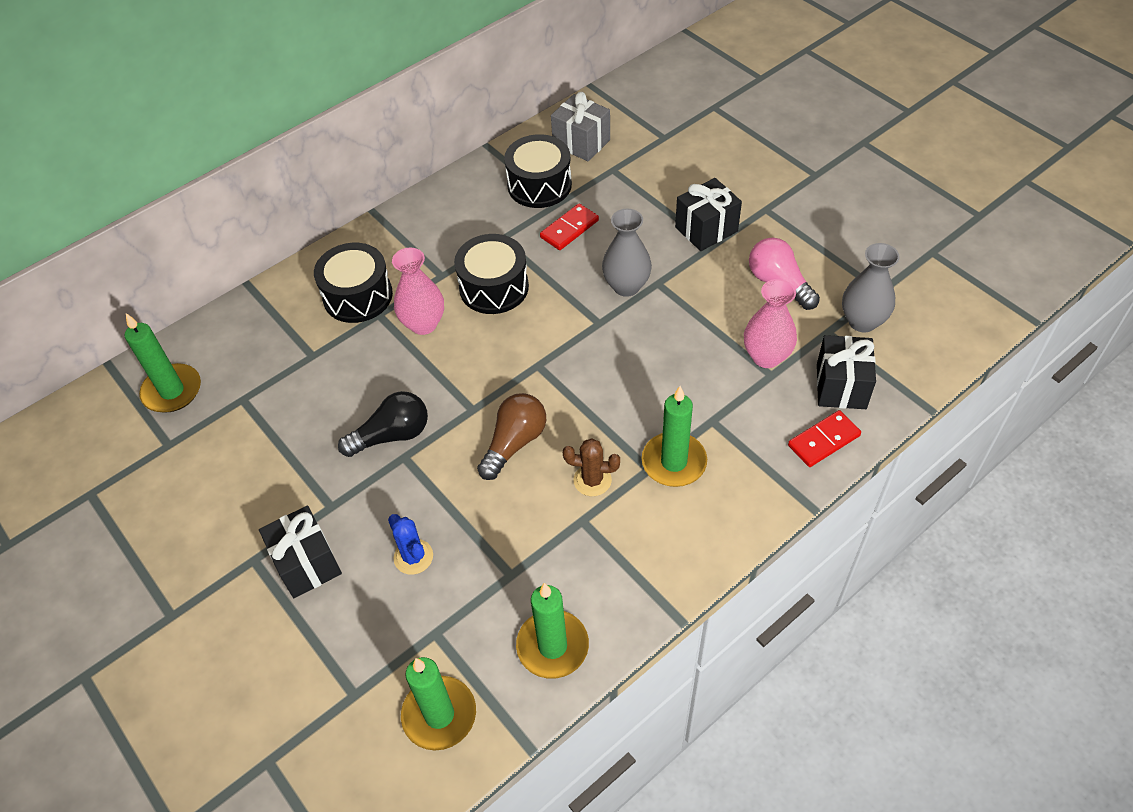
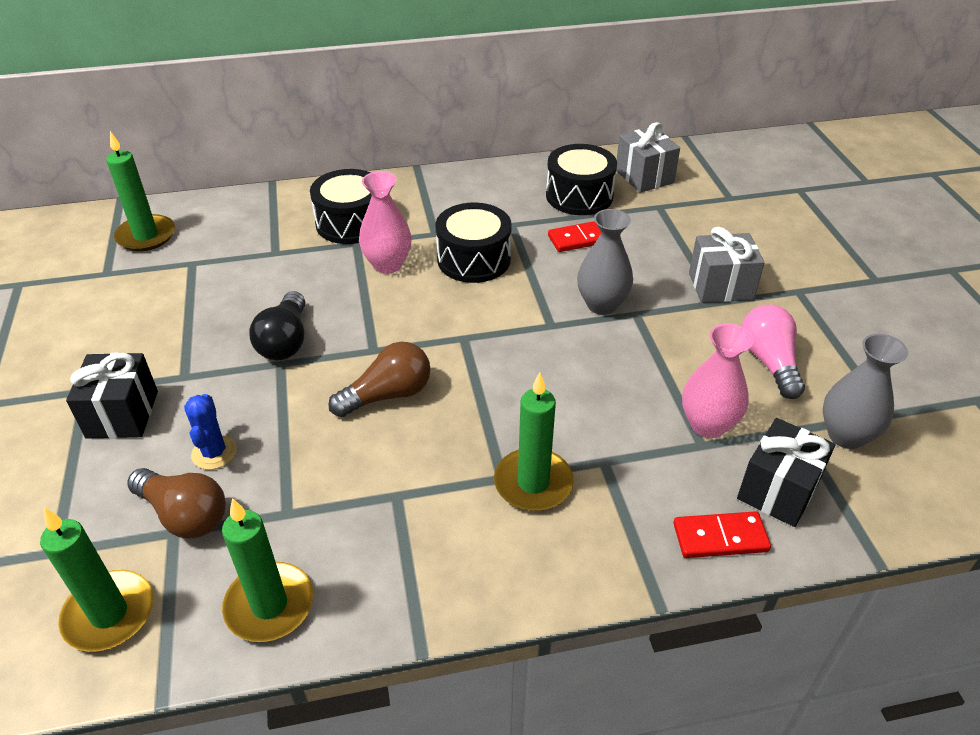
camera: 25 degrees right, 10 degrees down
black light bulb [338,391,428,457] -> black light bulb turned 90 degrees clockwise [249,291,305,360]
brown cactus [563,438,620,496] -> none
black gift [675,178,742,251] -> grey gift [689,227,765,303]
none -> brown light bulb [127,468,226,538]

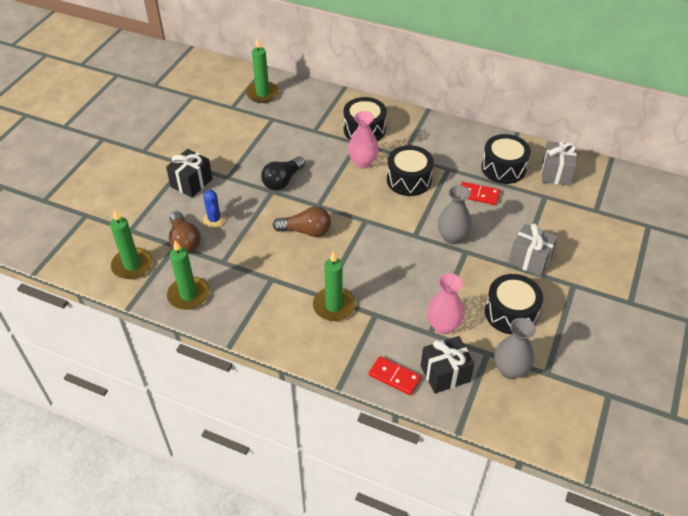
camera: 35 degrees right, 5 degrees up
blue cactus [184,394,237,470] -> blue cactus turned 45 degrees counterclockwise [203,190,226,228]
pink light bulb [741,305,805,399] -> black drum [485,274,543,335]

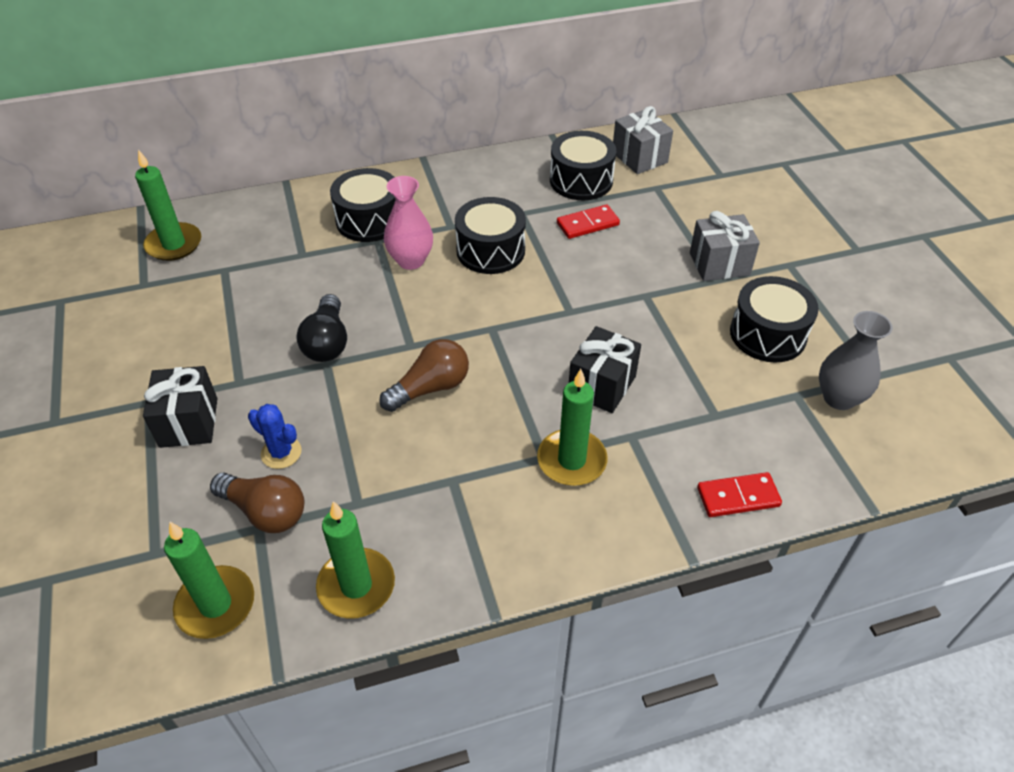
camera: 40 degrees left, 0 degrees up
black gift [421,336,475,393] -> black gift moved to [569,326,641,413]
pink vase [427,273,464,334] -> none
grey vase [438,185,472,245] -> none

